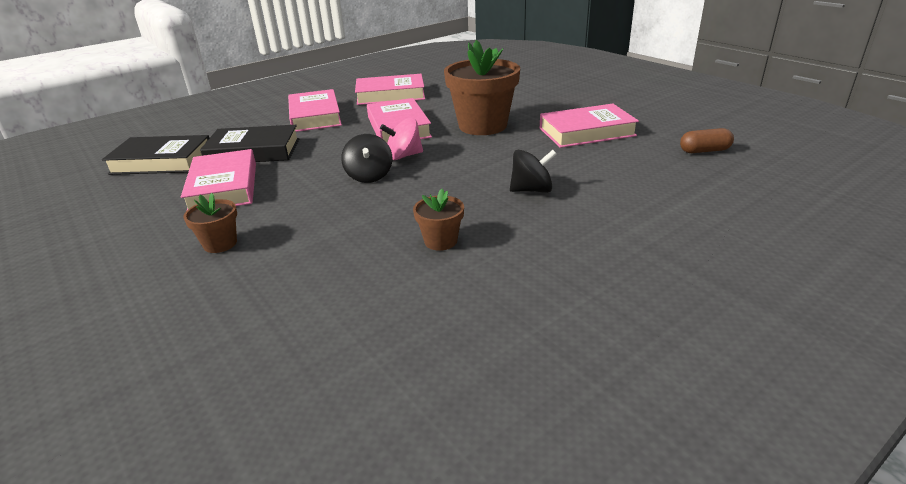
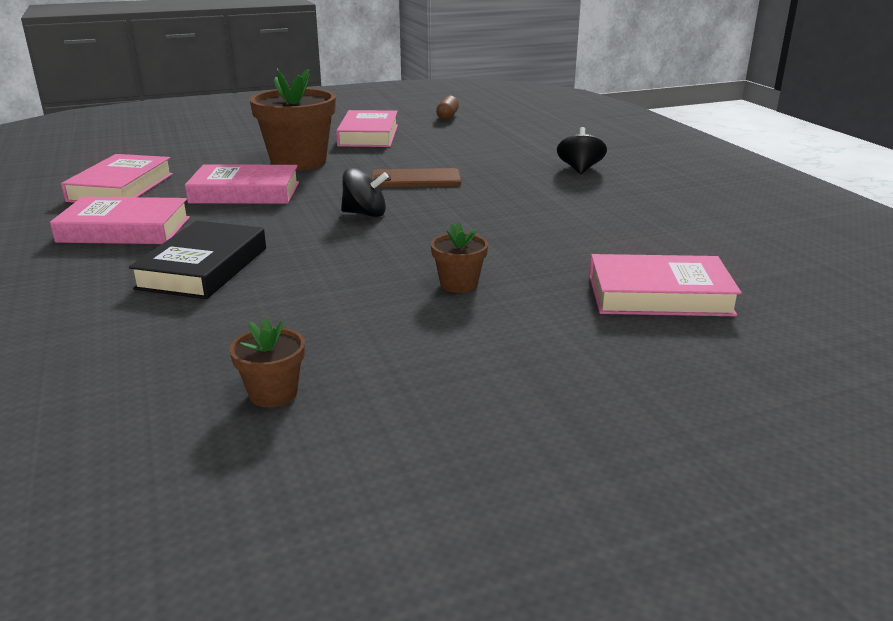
camera: 75 degrees left, 5 degrees down
black book [102,135,209,175] -> none
pink book [181,149,256,210] -> pink book moved to [589,254,742,316]
pink spinning top [380,118,423,160] -> none
brown flower pot [413,189,464,251] -> brown flower pot moved to [229,317,305,407]
black spinning top [510,150,557,193] -> black spinning top moved to [557,127,607,174]
none -> brown phone [371,168,461,187]

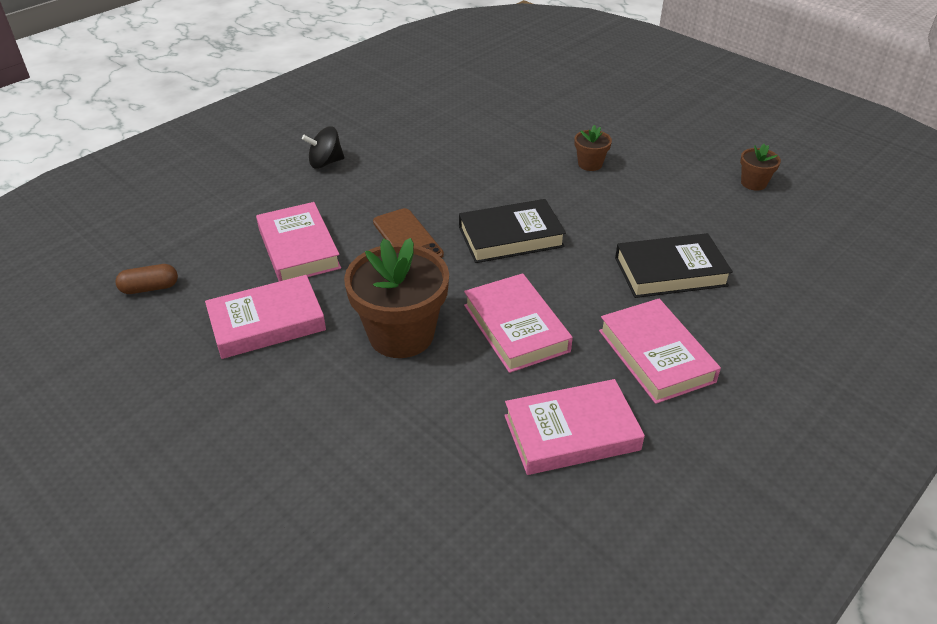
camera: 115 degrees left, 15 degrees up
black spinning top [341,168,389,217] -> black book [459,199,566,263]
pink book [589,254,742,316] -> pink book moved to [256,202,341,281]

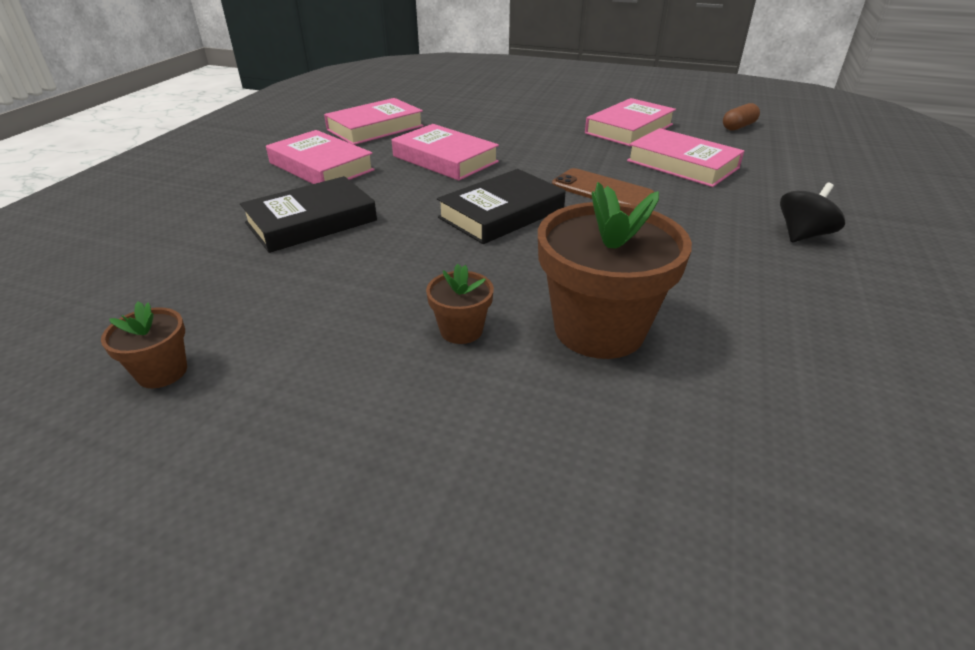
camera: 155 degrees right, 5 degrees down
brown flower pot [344,238,449,358] -> brown flower pot moved to [538,182,692,359]

